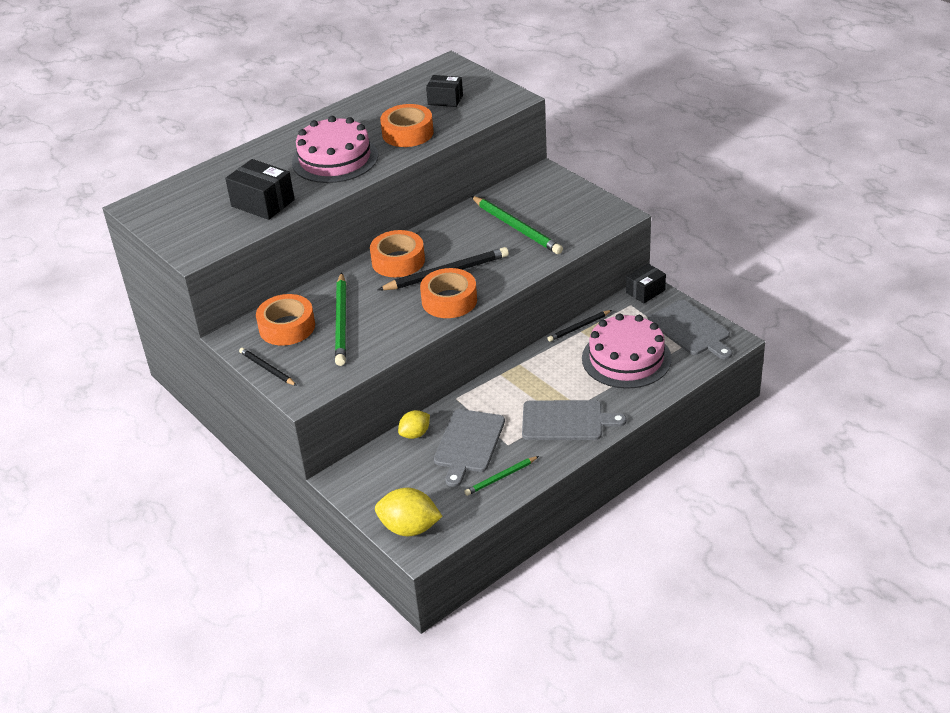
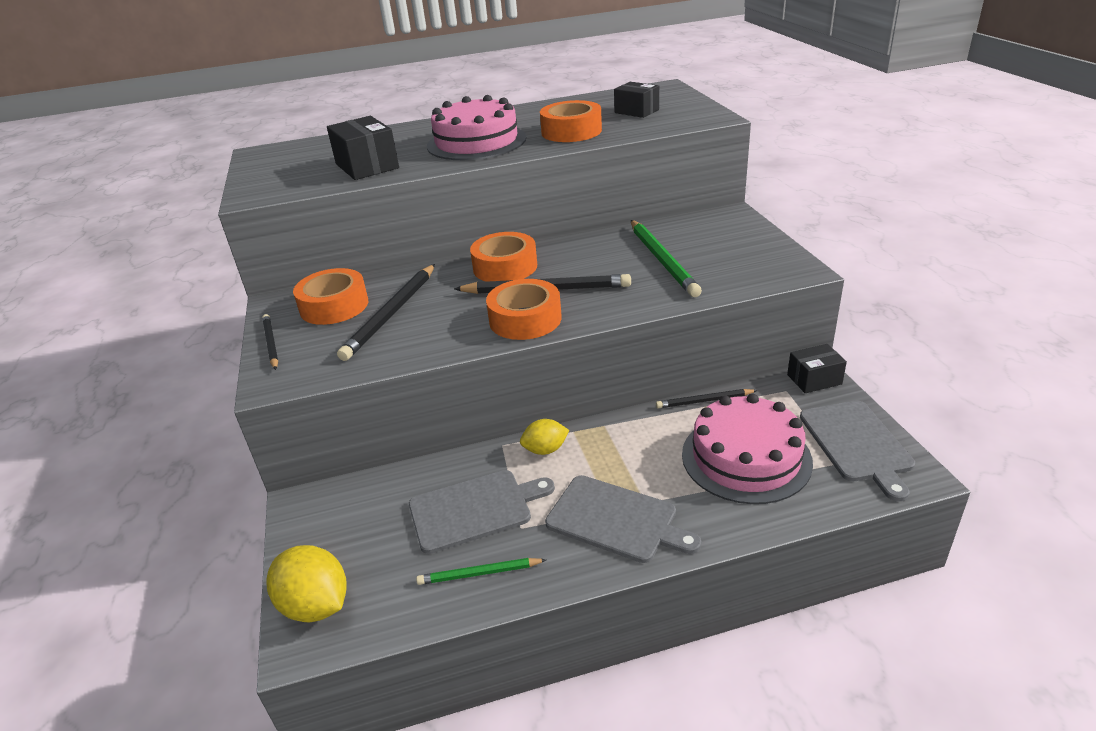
camera: 25 degrees right, 5 degrees down
green pencil [335,272,346,366] -> black pencil [337,264,435,361]
yellow lemon [398,410,430,439] -> yellow lemon moved to [520,419,569,455]
grey cutting board [434,409,505,487] -> grey cutting board turned 150 degrees counterclockwise [409,470,555,554]

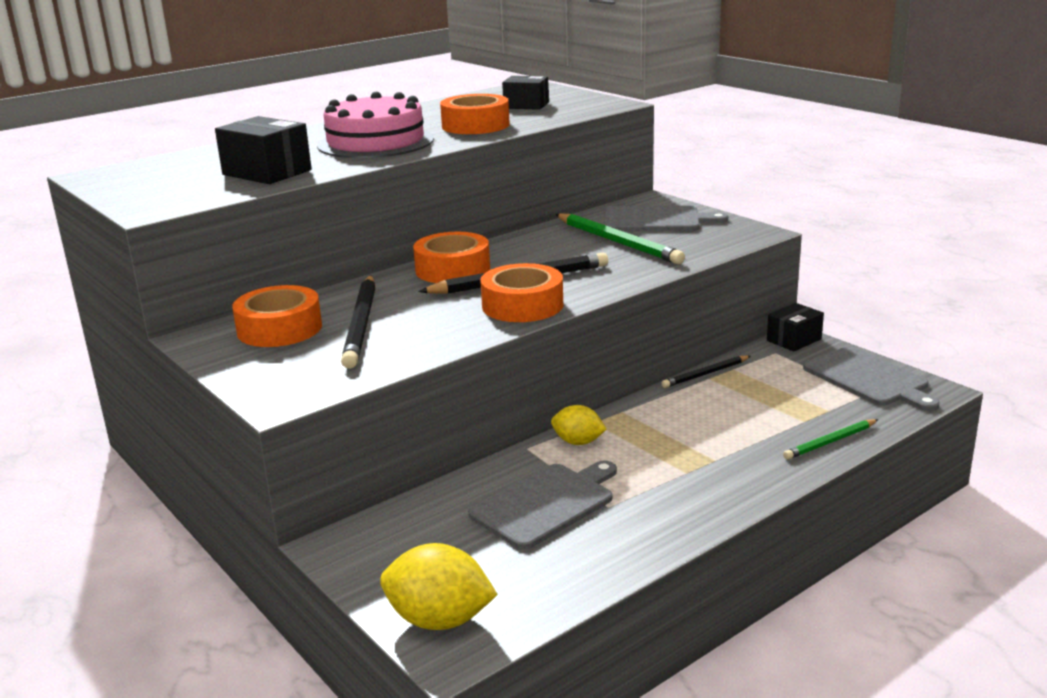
camera: 25 degrees left, 10 degrees down
black pencil [262,314,278,370] -> none
green pencil [416,558,546,585] -> green pencil moved to [783,419,878,460]
yellow lemon [520,419,569,455] -> yellow lemon turned 60 degrees clockwise [551,405,607,445]
grey cutting board [545,475,701,563] -> grey cutting board moved to [604,206,728,231]
pink cake [682,394,813,504] -> none

